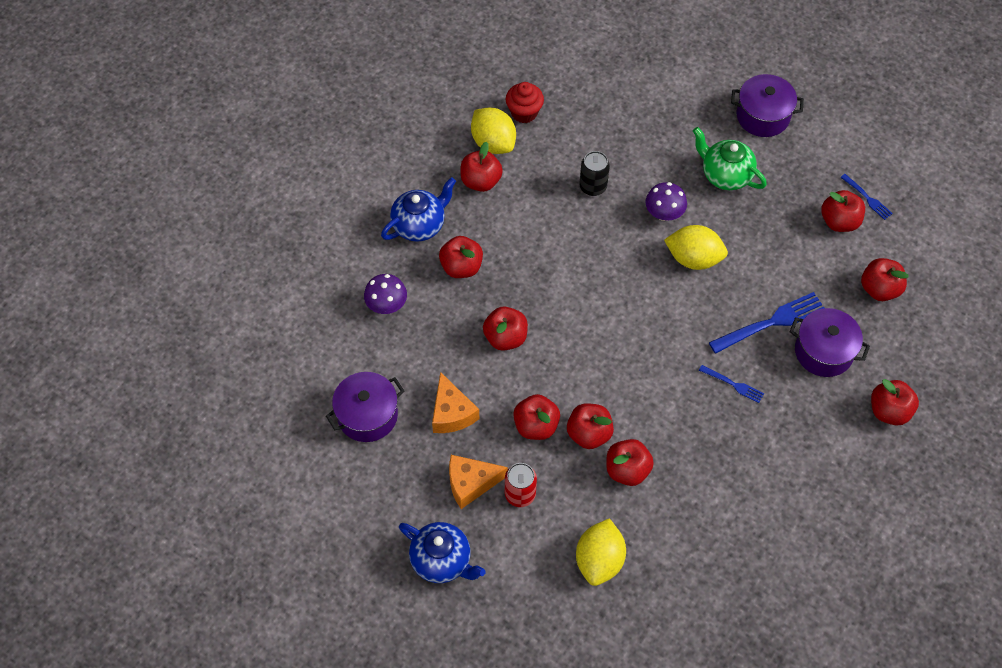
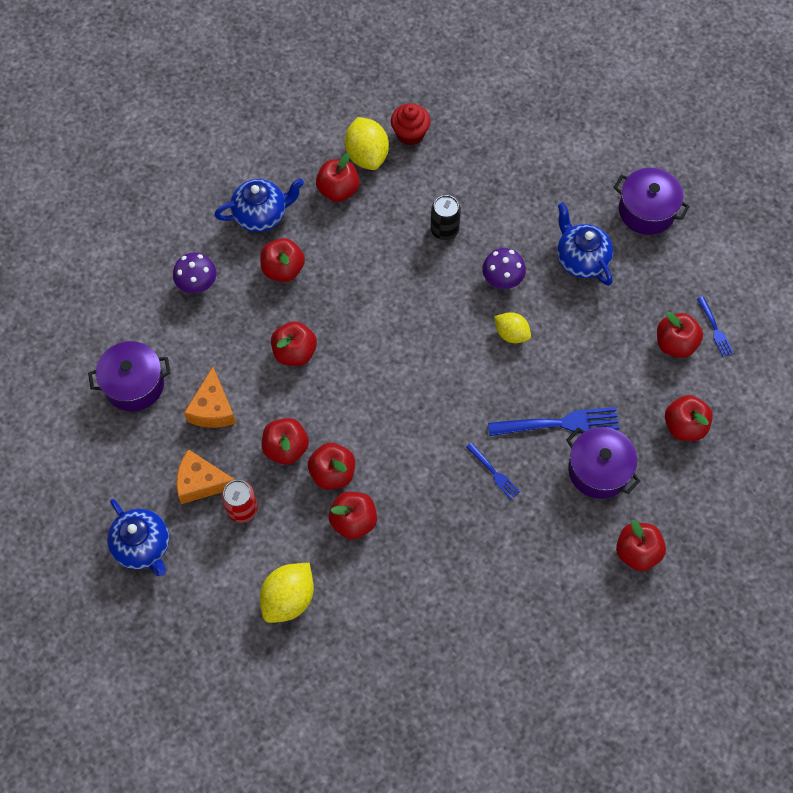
camera: 20 degrees right, 5 degrees up
yellow lemon [664,225,728,270] -> yellow lemon [494,312,531,343], size x0.64
green teapot [693,127,767,190] -> blue teapot [557,203,613,286]

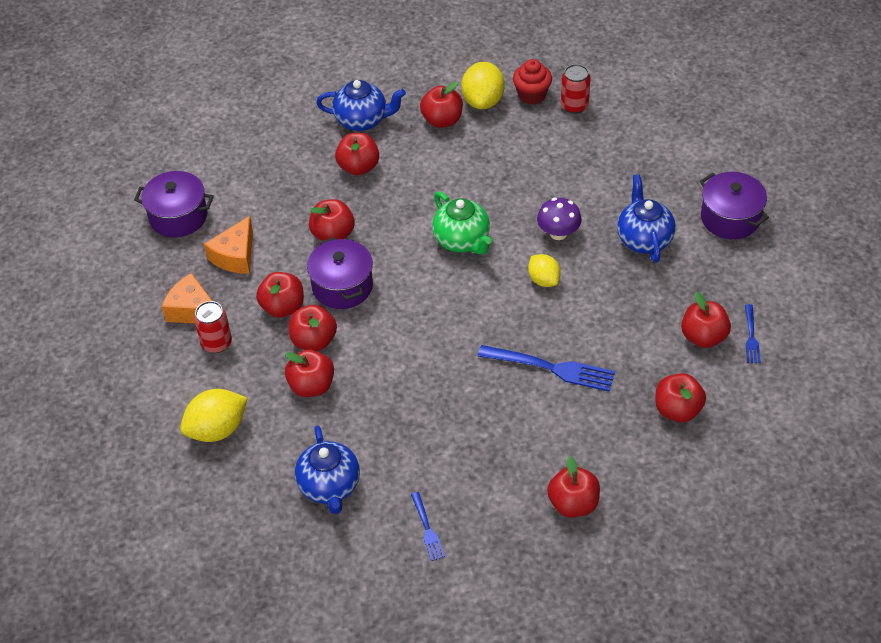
camera: 25 degrees right, 15 degrees down
blue teapot [107,499,169,576] -> blue teapot moved to [295,425,360,514]
purple mushroom [173,252,217,294] -> none
black can [430,195,461,240] -> none
blue fork [466,443,520,500] -> blue fork moved to [411,492,445,561]
purple pot [566,427,641,499] -> purple pot moved to [307,237,373,309]
none -> green teapot [432,191,492,255]
none -> red can [561,64,591,114]

